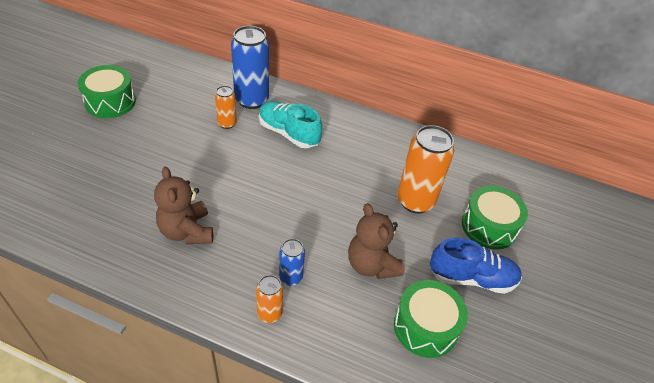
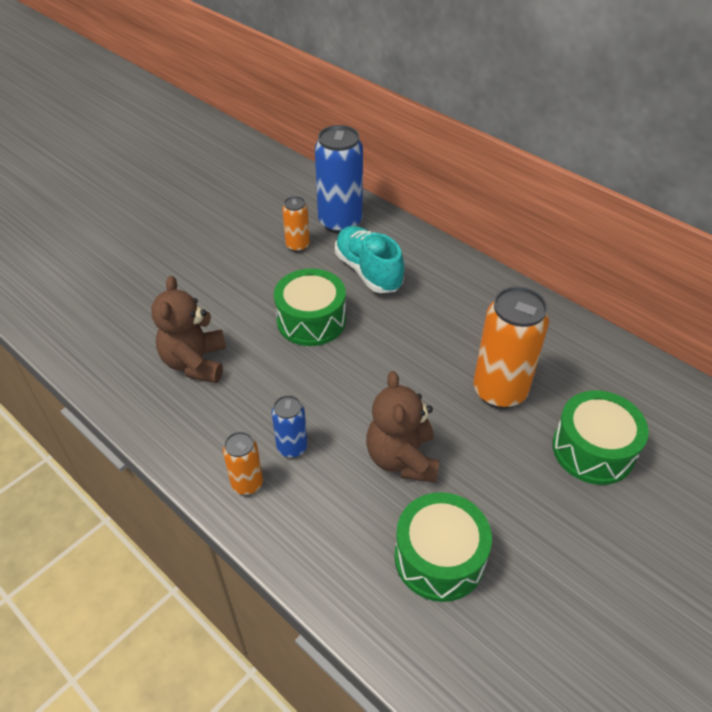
camera: 25 degrees right, 0 degrees up
green drum [78,65,136,118] -> green drum moved to [274,269,346,346]
blue shoe [430,237,522,294] -> none

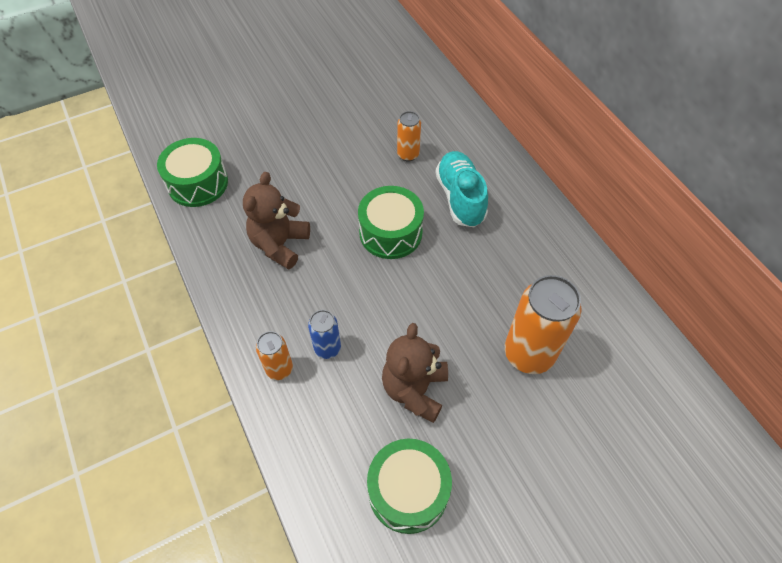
camera: 20 degrees right, 10 degrees up
blue can [315,125,363,234] -> none
green drum [552,390,649,485] -> green drum moved to [157,138,228,207]

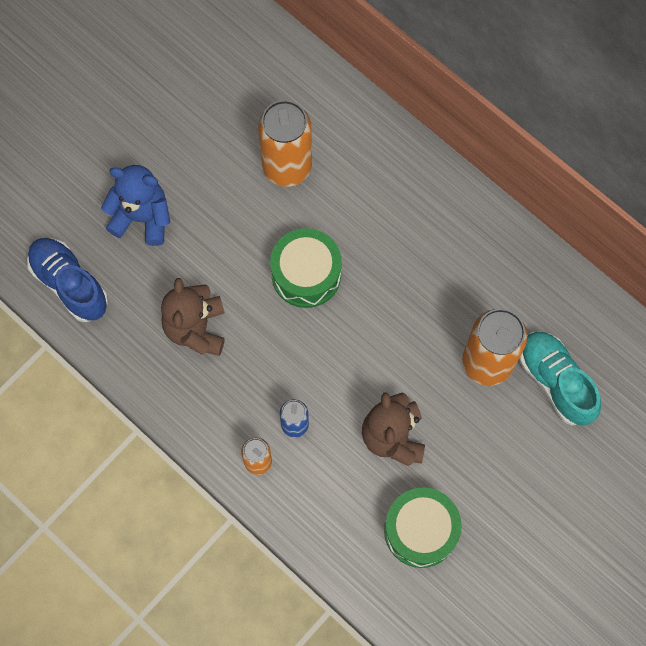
camera: 20 degrees left, 15 degrees up
green drum [157,138,228,207] -> blue shoe [27,238,108,322]
orange can [397,111,421,162] -> orange can [258,100,312,187], size x1.90
turquoise shoe [435,151,488,227] -> turquoise shoe moved to [520,331,601,426]
none -> blue teddy bear [101,165,170,246]

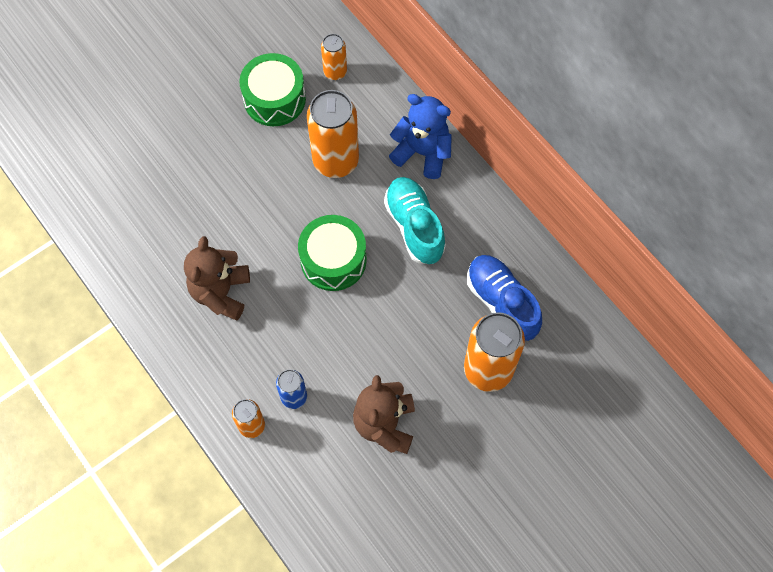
camera: 10 degrees right, 5 degrees down
blue shoe [27,238,108,322] -> blue shoe moved to [467,255,542,341]
blue teddy bear [101,165,170,246] -> blue teddy bear moved to [389,94,452,179]
green drum [384,487,462,568] -> green drum moved to [239,53,306,126]
turquoise shoe [520,331,601,426] -> turquoise shoe moved to [384,177,446,264]
none -> orange can [321,34,347,80]

